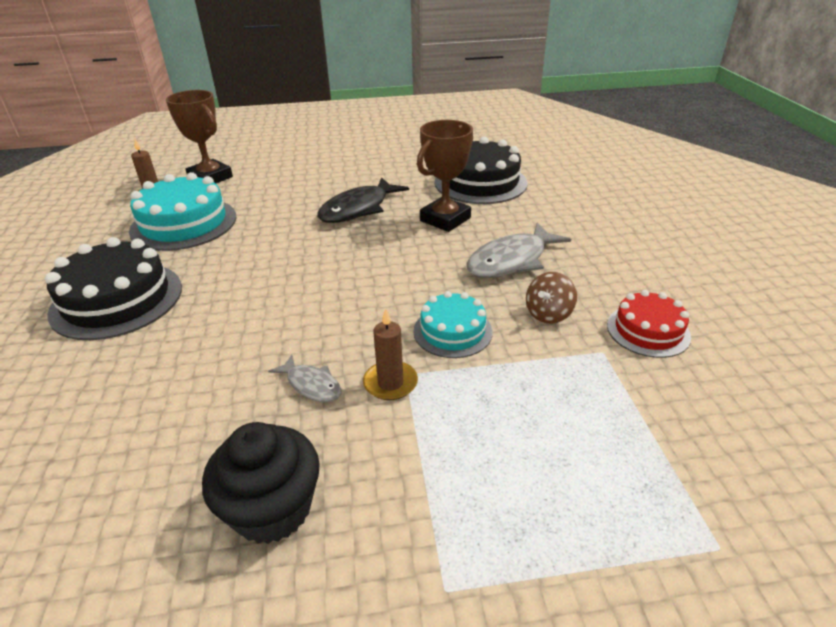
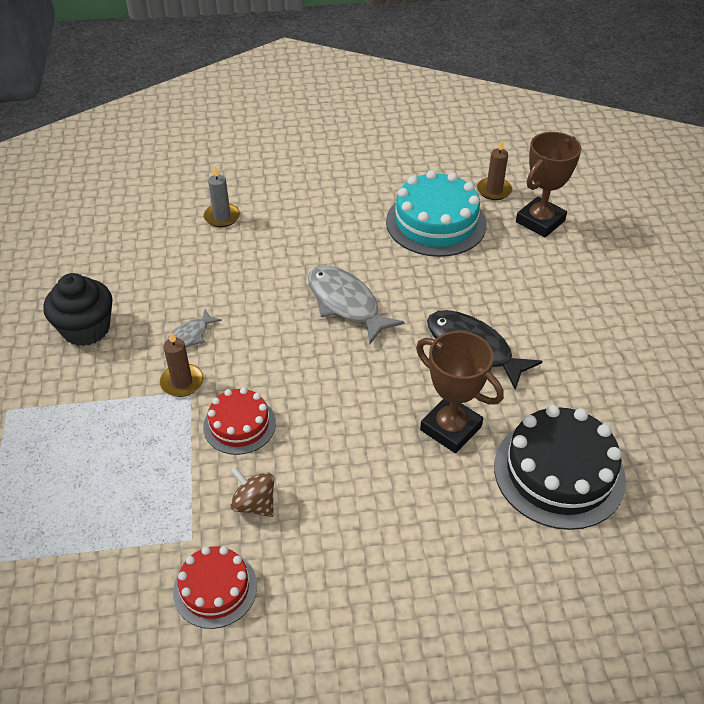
camera: 90 degrees right, 10 degrees up
black cake [45,237,182,340] -> none
turquoise cake [414,291,493,358] -> red cake [203,387,276,455]
grey fish [467,223,571,278] -> grey fish moved to [308,265,405,344]
none -> grey candle [204,166,240,227]

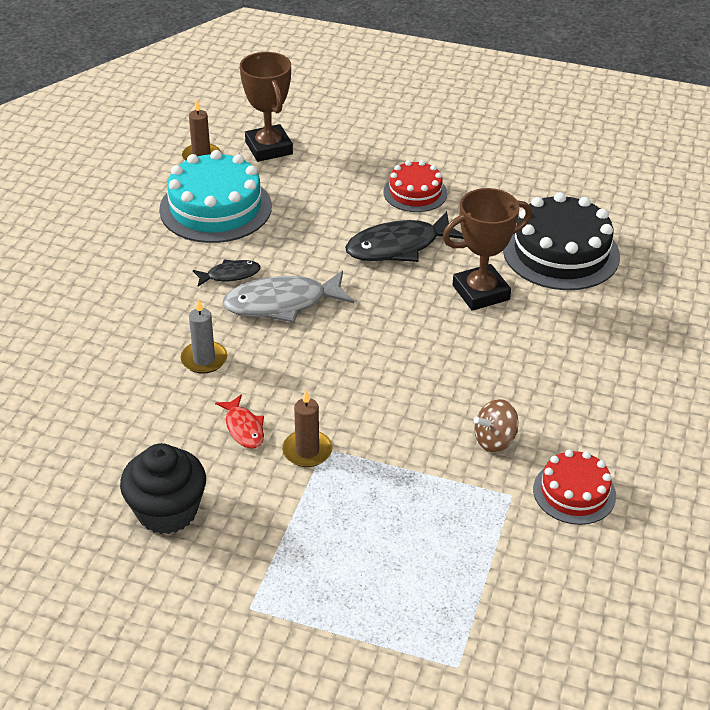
camera: 65 degrees left, 5 degrees down
grey fish [166,310,222,348] -> red fish [215,394,264,449]
red cake [203,387,276,455] -> red cake moved to [383,160,448,212]
grey candle [204,166,240,227] -> grey candle moved to [181,298,227,374]
none -> black fish [193,259,261,287]

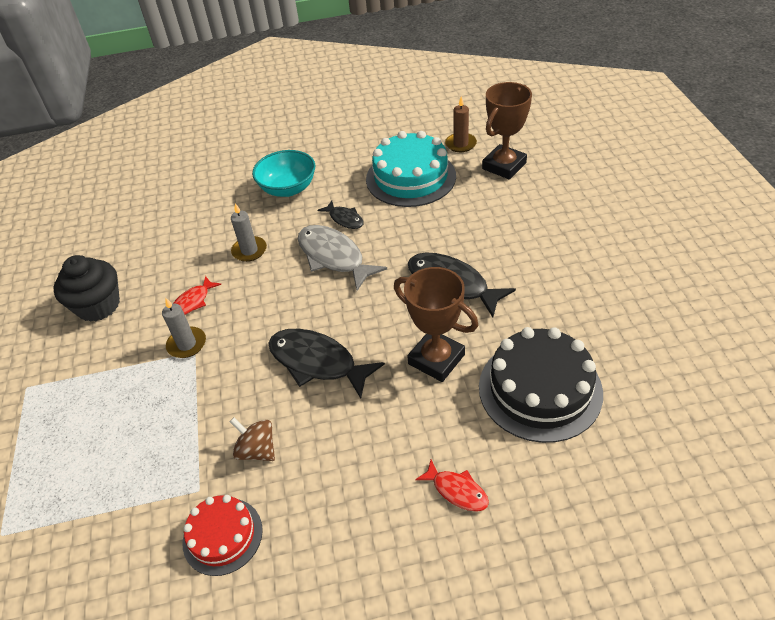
camera: 65 degrees right, 5 degrees up
brown candle [282,390,333,467] -> grey candle [162,298,206,358]
red cake [383,160,448,212] -> none
none -> turquoise bowl [252,150,315,197]
none -> black fish [268,329,385,399]
none -> red fish [415,459,489,512]

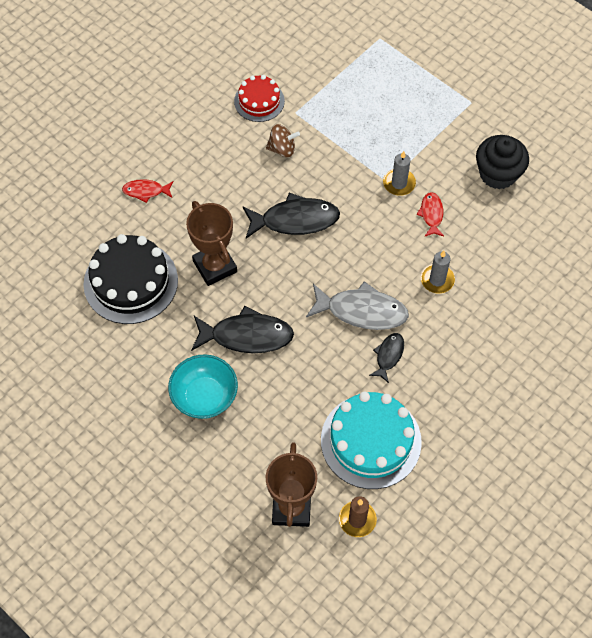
camera: 140 degrees right, 15 degrees up
turquoise bowl [252,150,315,197] -> turquoise bowl moved to [168,354,238,419]
black fish [318,200,364,229] -> black fish turned 105 degrees clockwise [369,333,404,383]
brown trophy [394,267,478,382] -> brown trophy turned 60 degrees clockwise [186,201,237,286]

